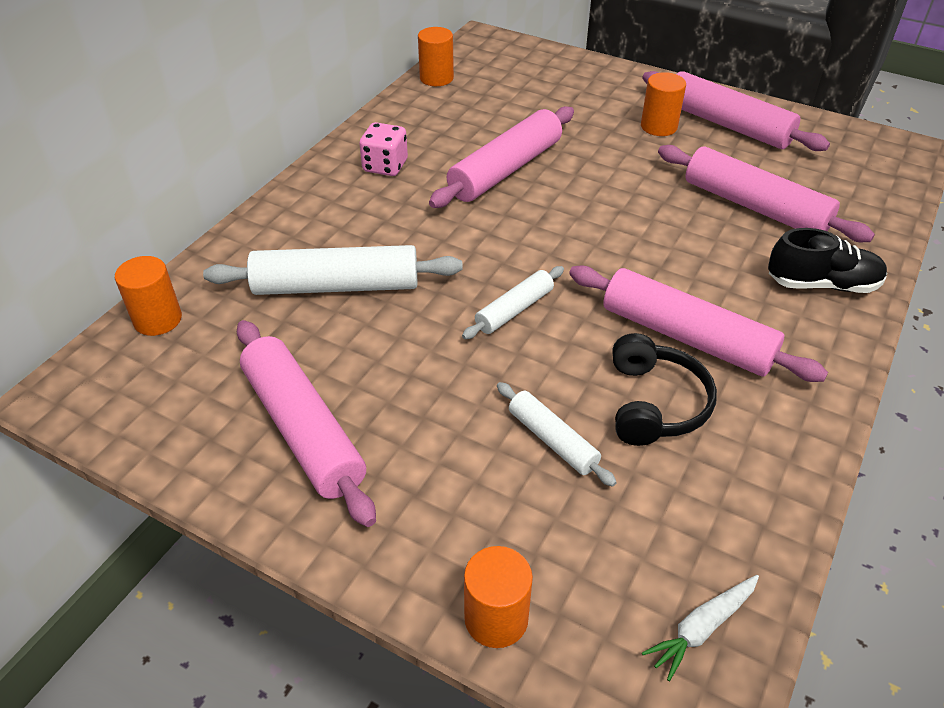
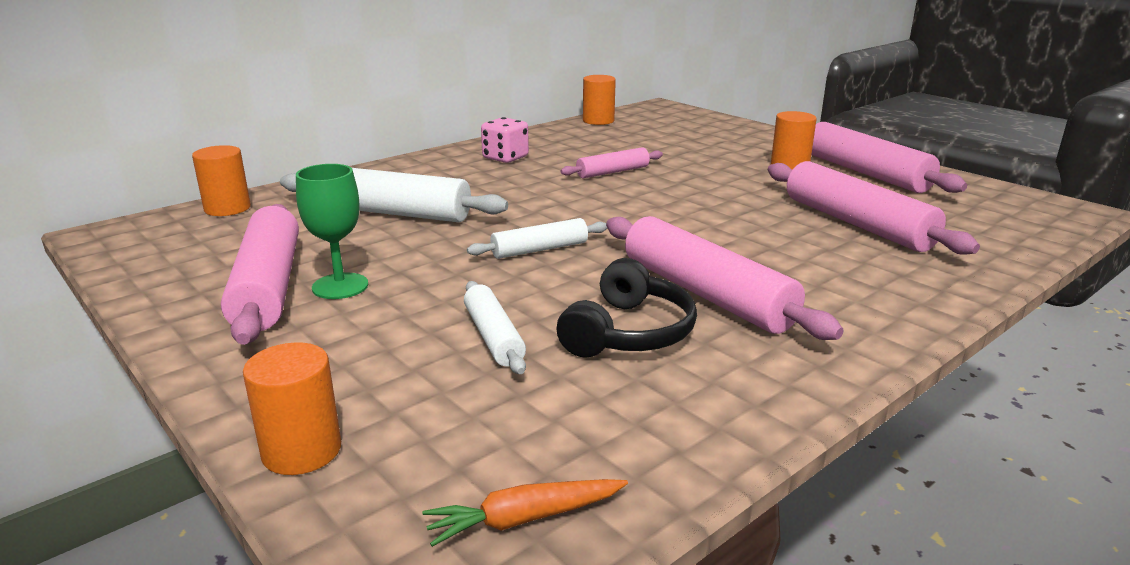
camera: 20 degrees right, 20 degrees down
pink rolling pin [429,106,574,208] -> pink rolling pin [561,147,663,178], size x0.55
white carrot [642,575,759,681] -> orange carrot [422,479,628,547]
black shoe [768,228,887,293] -> none
none -> green goblet [296,164,368,299]

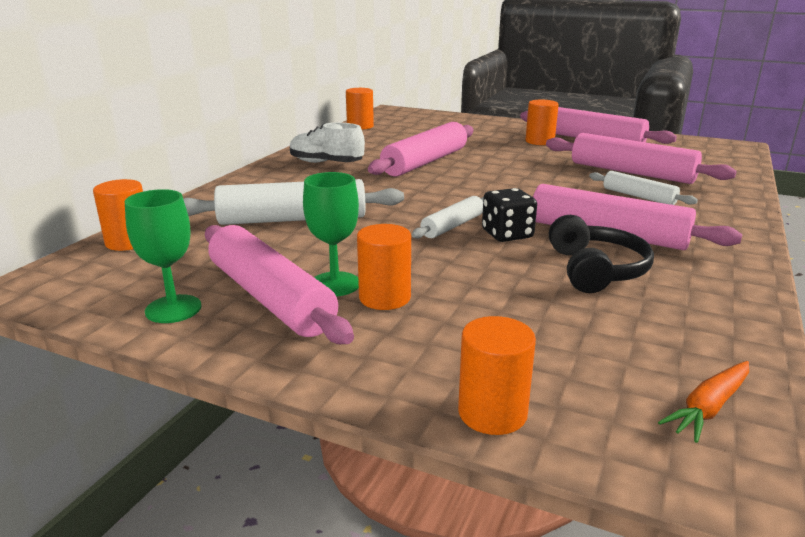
camera: 25 degrees left, 0 degrees up
white rolling pin [464,281,526,374] -> white rolling pin moved to [589,171,698,205]
pink dice [481,117,529,163] -> white shoe [290,122,365,163]
pink rolling pin [561,147,663,178] -> pink rolling pin [368,122,473,177], size x1.83
none -> green goblet [125,189,202,323]
none -> orange cylinder [357,224,411,310]
none -> black dice [482,188,537,242]

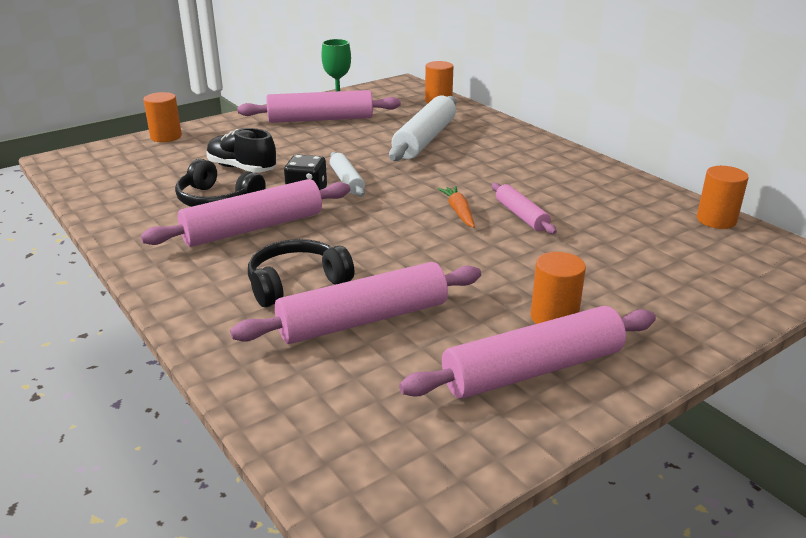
camera: 120 degrees right, 5 degrees up
white shoe [290,122,365,163] -> none
green goblet [303,172,359,296] -> none
orange cylinder [357,224,411,310] -> none
pink rolling pin [368,122,473,177] -> pink rolling pin [492,183,557,234], size x0.55
white rolling pin [589,171,698,205] -> black headphones [248,239,354,307]
orange carrot [658,361,749,443] -> orange carrot moved to [438,186,475,228]
none -> black shoe [206,128,276,173]

